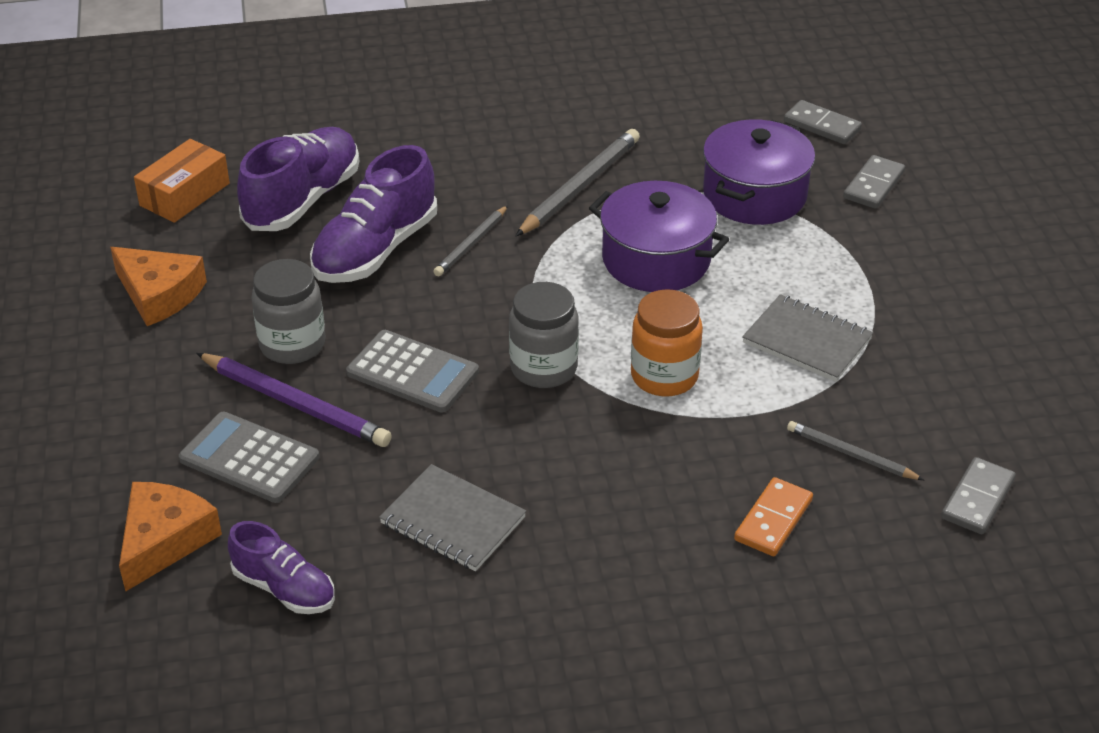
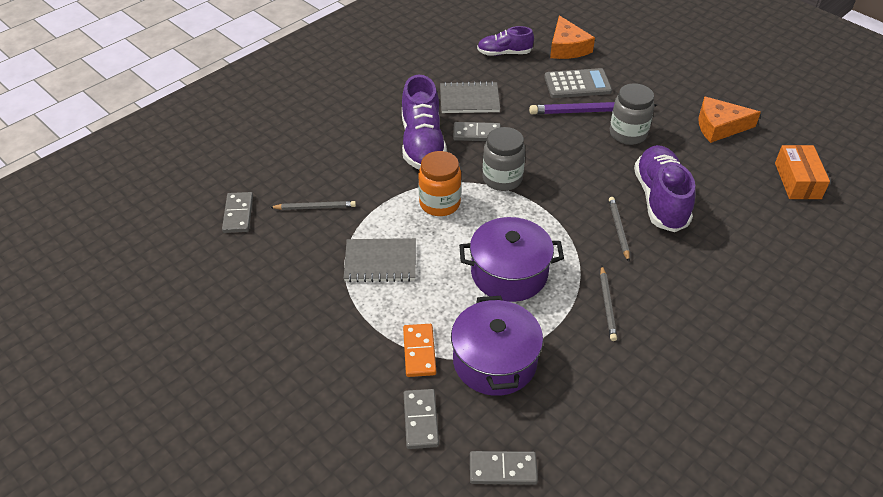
camera: 145 degrees right, 5 degrees up
purple shoe [237,127,359,231] -> purple shoe moved to [402,75,447,169]
grey calculator [346,330,479,412] -> none
grey pencil [516,129,640,236] -> grey pencil [600,266,617,341], size x0.59
orange domino [734,477,813,556] -> orange domino moved to [403,324,436,377]
none -> grey domino [453,122,501,141]

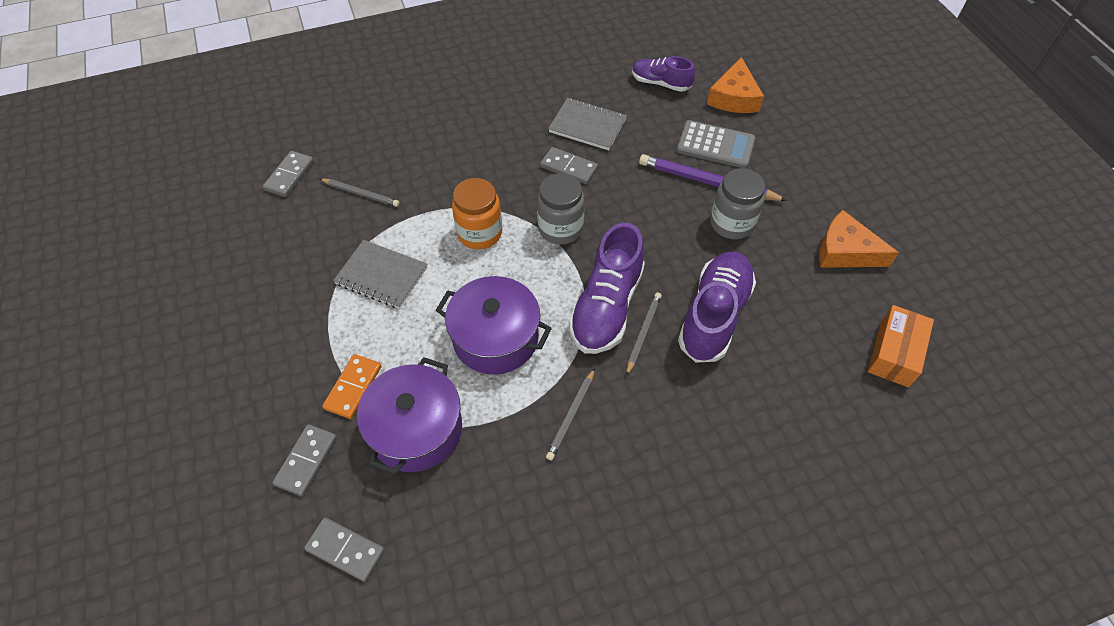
camera: 25 degrees right, 10 degrees up
purple shoe [402,75,447,169] -> purple shoe moved to [569,222,645,354]

